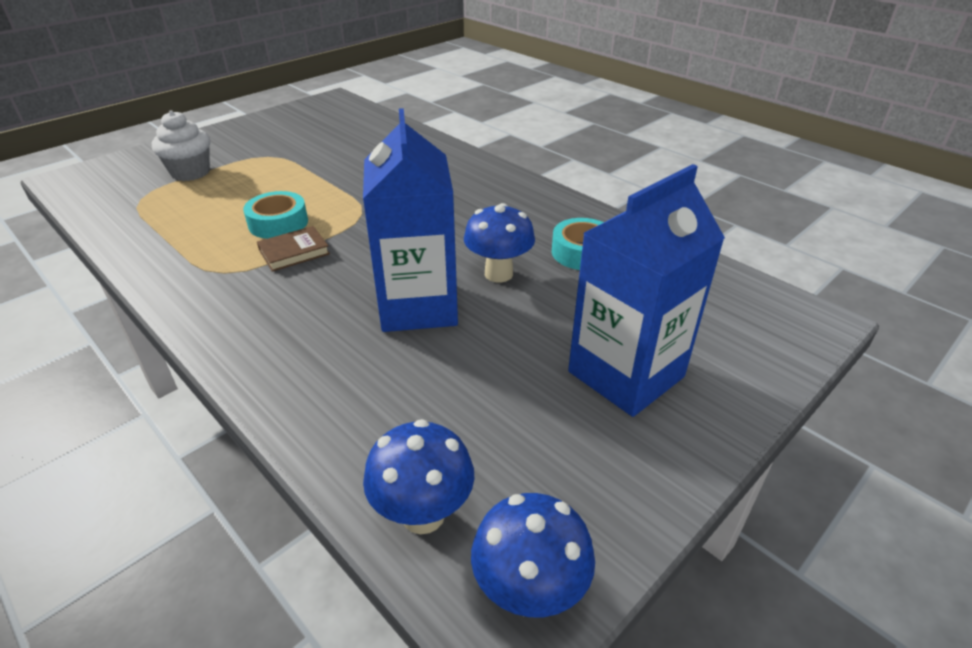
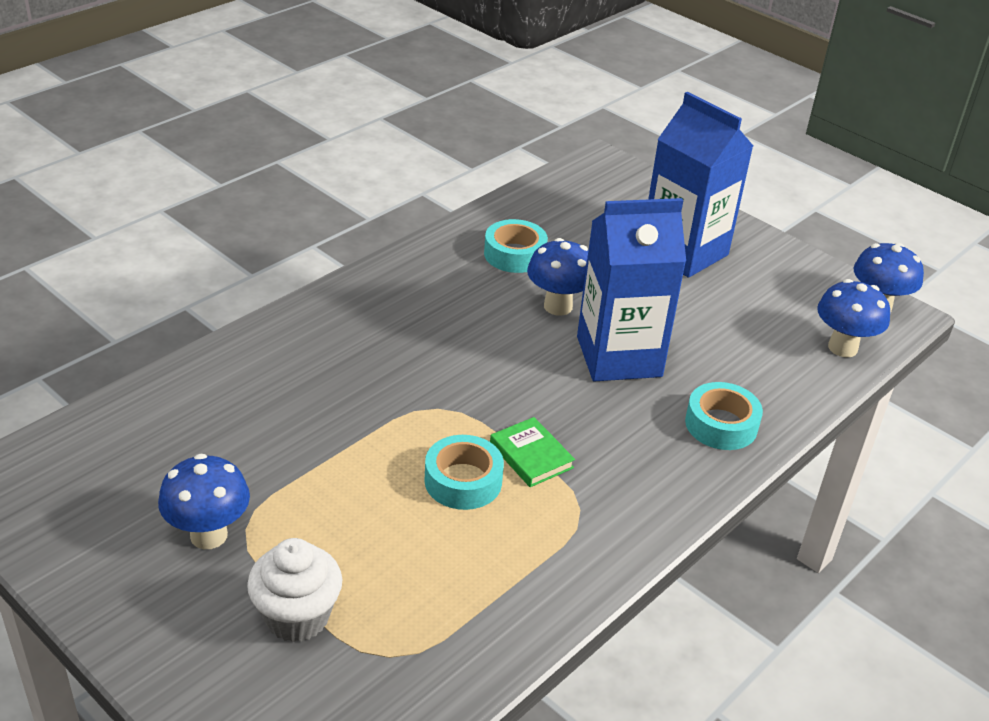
camera: 95 degrees left, 0 degrees up
brown book [257,226,330,272] -> green book [490,417,575,487]
none -> blue mushroom [158,454,250,549]
none -> turquoise tape [685,382,763,450]

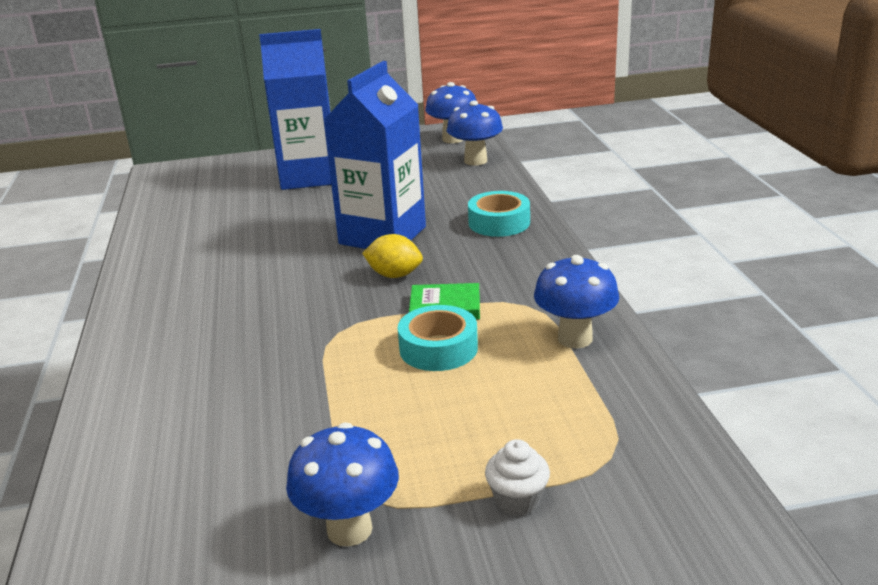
camera: 50 degrees left, 10 degrees down
white cupcake [247,538,343,642] -> white cupcake [485,439,550,516], size x0.61
turquoise tape [484,219,548,273] -> none
blue mushroom [527,238,588,316] -> blue mushroom moved to [534,255,619,348]
none -> yellow lemon [362,234,423,278]

